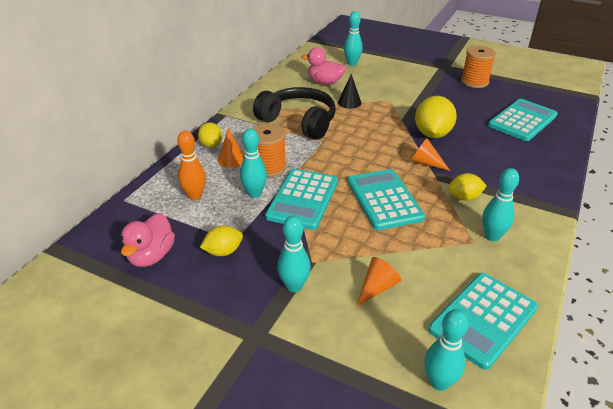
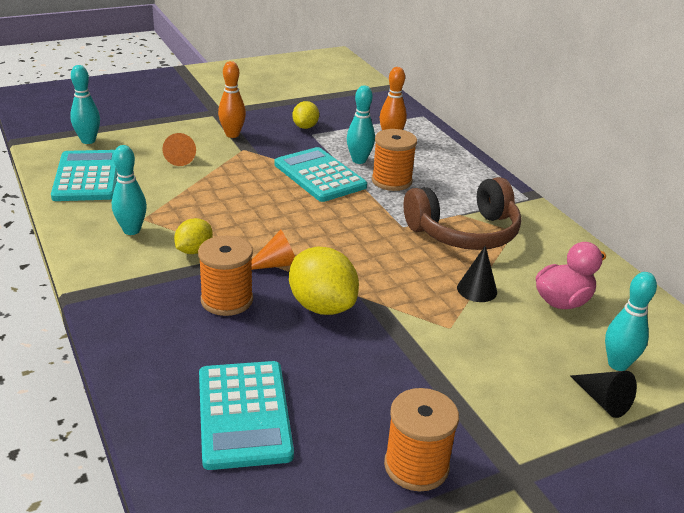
camera: 125 degrees right, 5 degrees down
pink duck [121,213,175,267] -> none
yellow lemon [198,122,222,148] -> none
orange cone [218,128,244,168] -> none
black headphones [253,87,336,140] -> brown headphones [403,177,521,250]
turquoise bowling pin [277,216,311,292] -> orange bowling pin [218,61,246,138]
turquoise calculator [348,169,425,230] -> none
none -> orange spool [198,235,253,316]
none -> black cone [570,371,637,418]

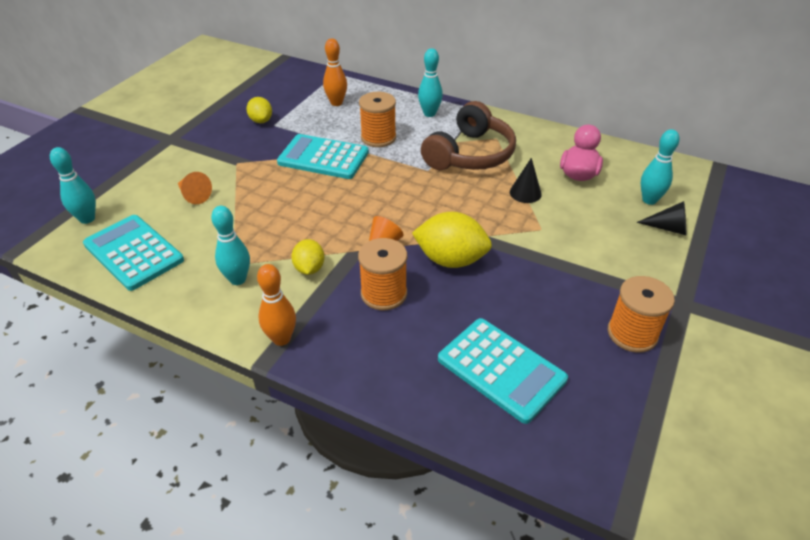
camera: 35 degrees left, 10 degrees up
orange bowling pin [218,61,246,138] -> orange bowling pin moved to [257,264,296,346]
turquoise bowling pin [347,85,375,164] -> turquoise bowling pin moved to [418,48,443,117]

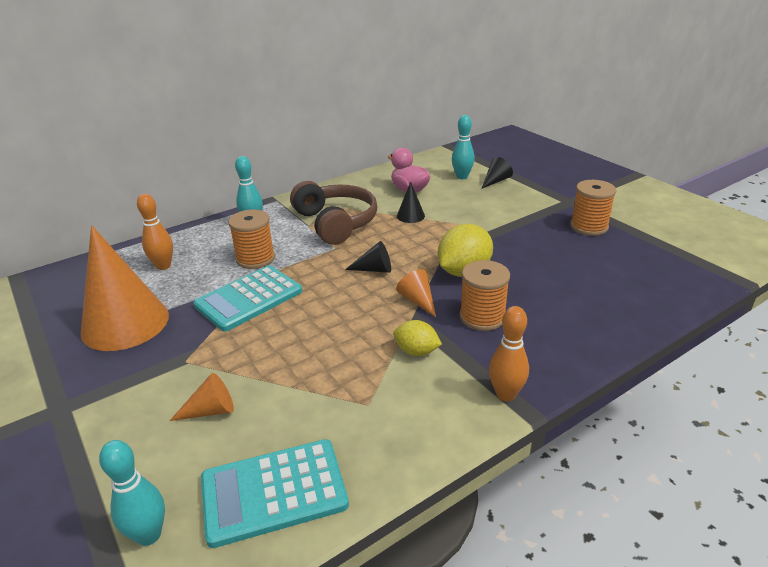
camera: 60 degrees left, 10 degrees down
turquoise bowling pin [211,206,250,285] -> none
yellow lemon [246,97,272,123] -> orange cone [80,225,169,351]
turquoise calculator [438,318,568,424] -> none
none -> black cone [345,241,391,273]

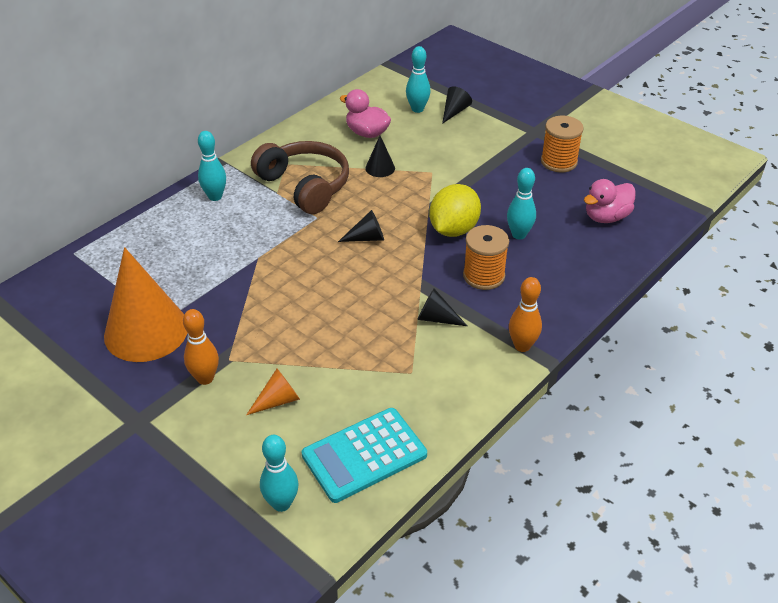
camera: 15 degrees left, 10 degrees up
orange bowling pin [137,194,173,270] -> orange bowling pin moved to [183,309,219,385]
turquoise calculator [193,265,302,331] -> none
orange spool [228,210,275,269] -> none
yellow lemon [393,320,442,356] -> black cone [417,289,467,326]
orange cone [396,269,436,317] -> none
none -> turquoise bowling pin [507,168,536,239]
none -> pink duck [584,179,636,223]

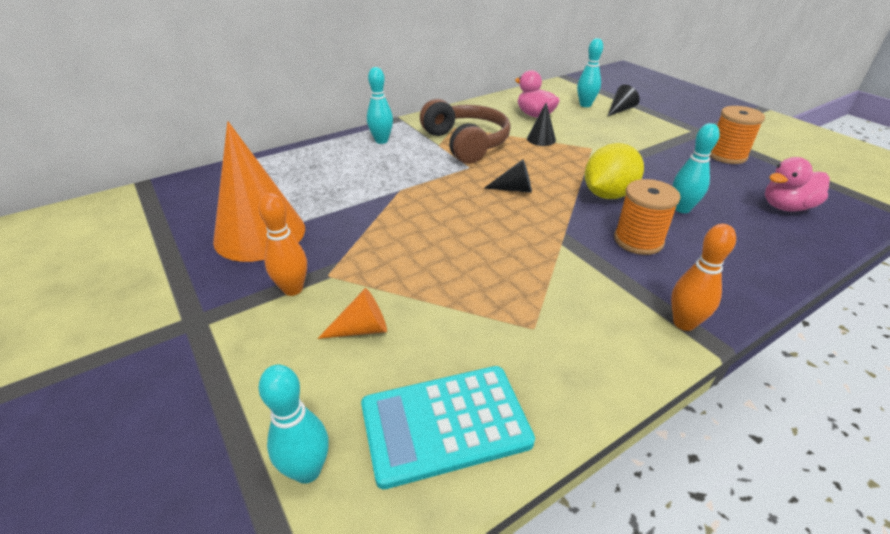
camera: 15 degrees right, 5 degrees down
black cone [417,289,467,326] -> none

